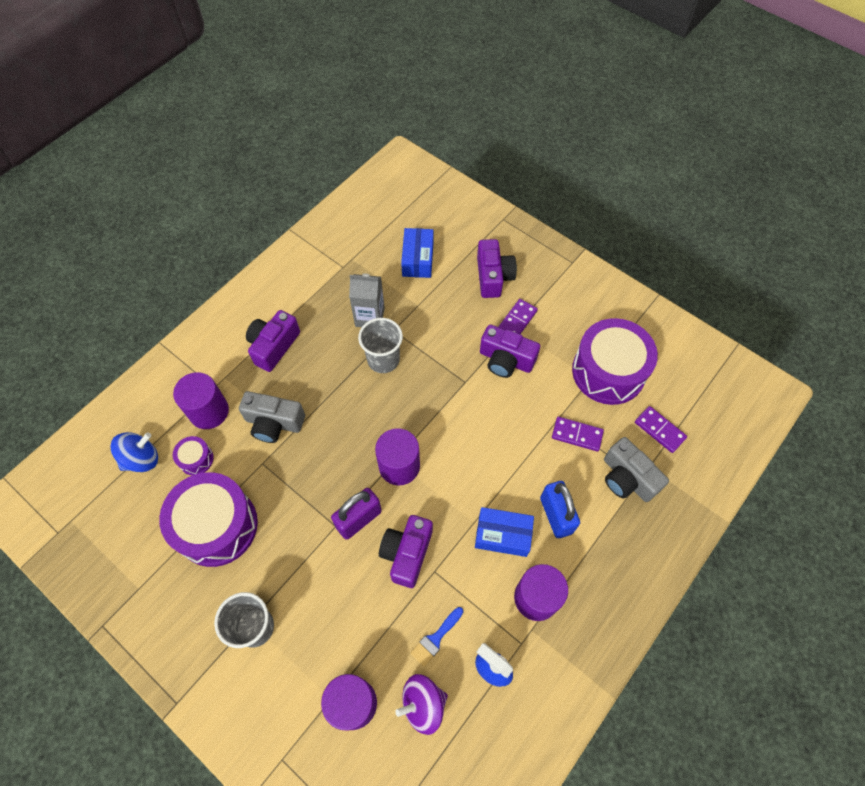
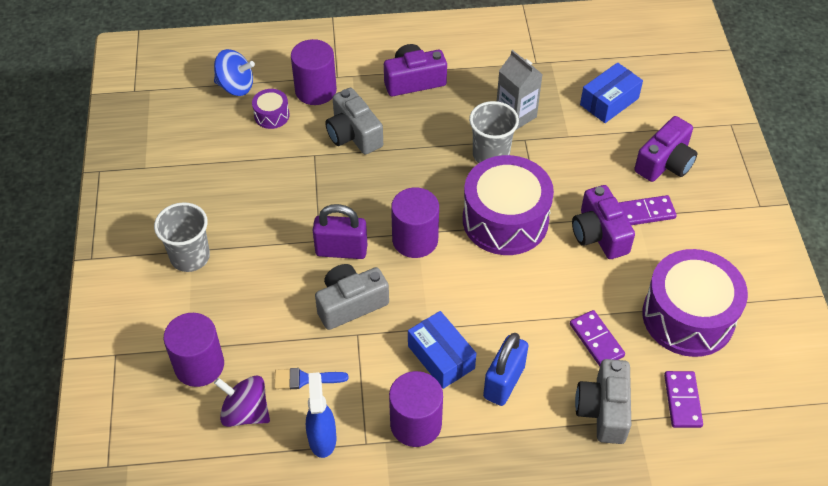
camera: 45 degrees right, 10 degrees down
purple drum [159,472,258,567] -> purple drum moved to [463,155,554,255]
purple camera [379,515,433,588] -> grey camera [315,264,389,330]

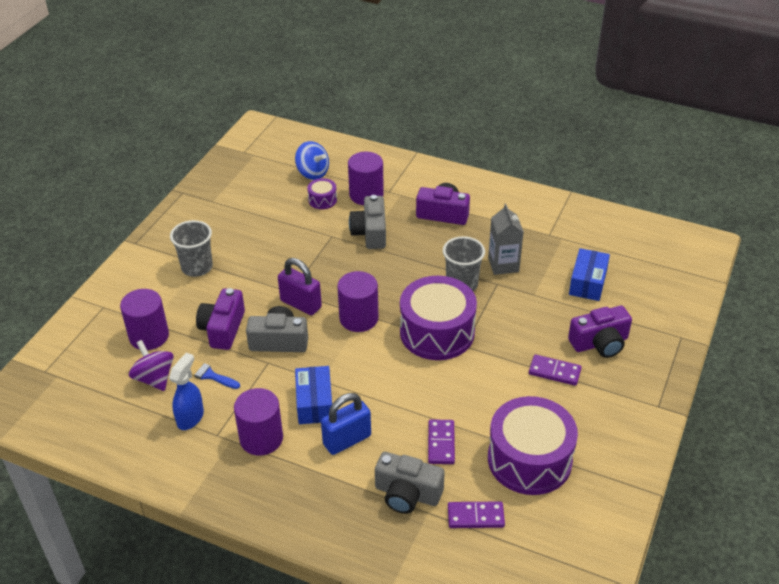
camera: 30 degrees right, 10 degrees down
purple camera [572,185,635,259] -> purple camera moved to [196,288,245,350]
grey camera [575,359,631,444] -> grey camera turned 105 degrees counterclockwise [375,452,445,514]
blue box [580,62,643,123] -> blue box turned 60 degrees counterclockwise [569,248,610,301]
purple domino [664,371,703,428] -> purple domino turned 60 degrees clockwise [448,502,505,528]

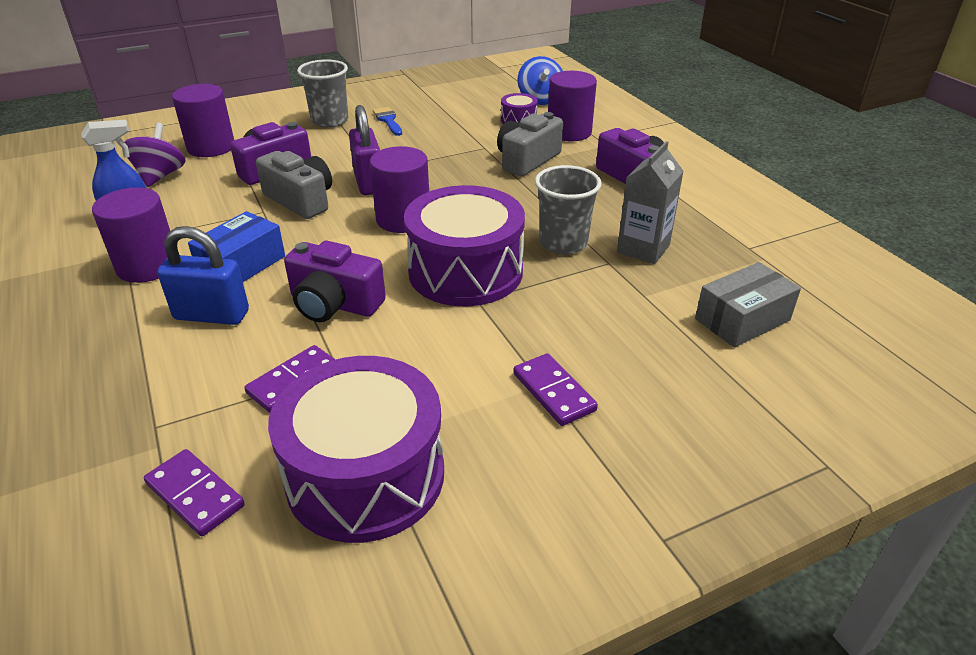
camera: 40 degrees right, 5 degrees down
blue brush [190,360,240,389] -> blue brush moved to [373,107,402,136]
grey camera [375,452,445,514] -> none
purple camera [568,306,632,358] -> purple camera moved to [284,241,386,322]
blue box [569,248,610,301] -> grey box [695,262,801,347]

